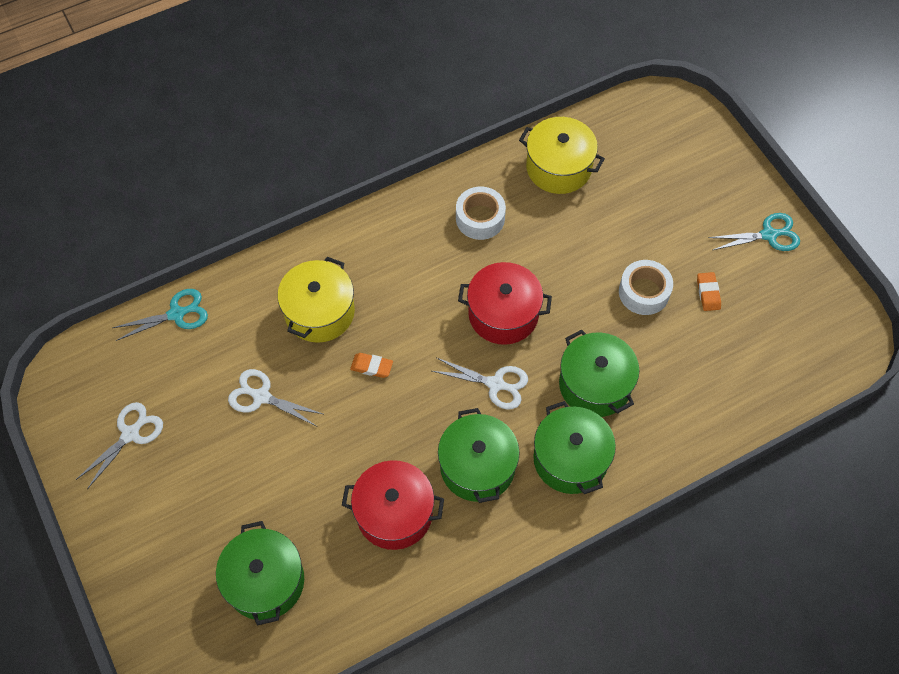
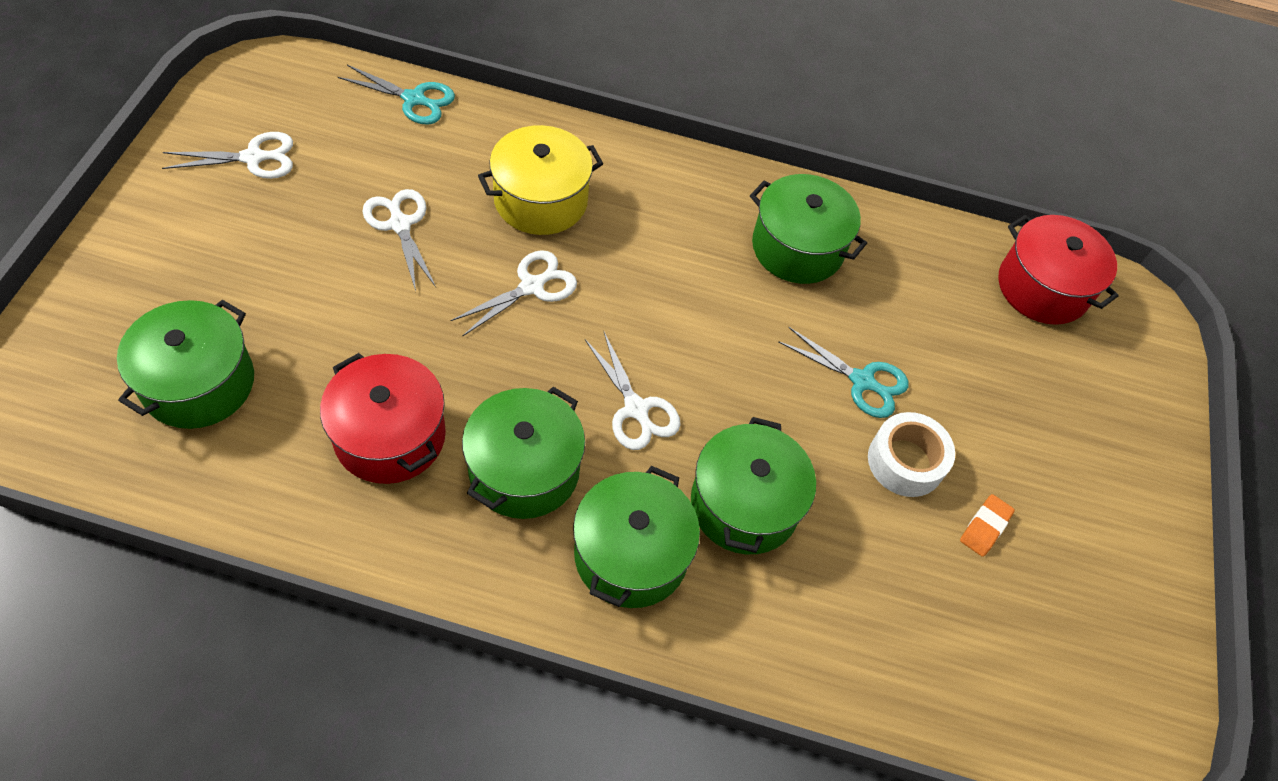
camera: 35 degrees right, 5 degrees down
orange eraser [350,353,393,378] -> white scissors [450,250,577,336]
white tape [456,186,506,240] -> green pot [750,174,867,284]
red pot [458,262,552,345] -> red pot moved to [999,215,1119,325]
yellow pot [519,117,605,194] -> none
turquoise scissors [708,213,800,251] -> turquoise scissors moved to [778,327,909,418]

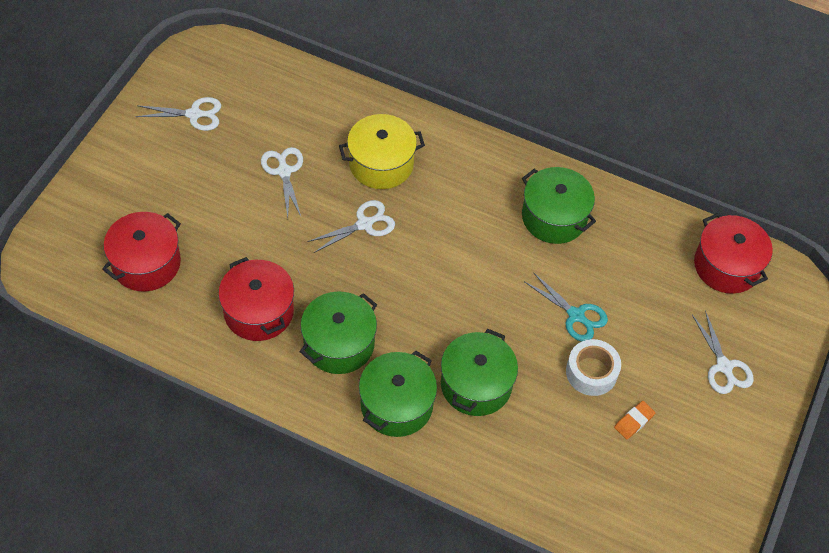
camera: 15 degrees right, 0 degrees up
green pot [117,300,254,429] -> red pot [102,212,181,292]
turquoise scissors [338,65,455,125] -> none
white scissors [585,332,681,450] -> white scissors moved to [692,310,754,394]

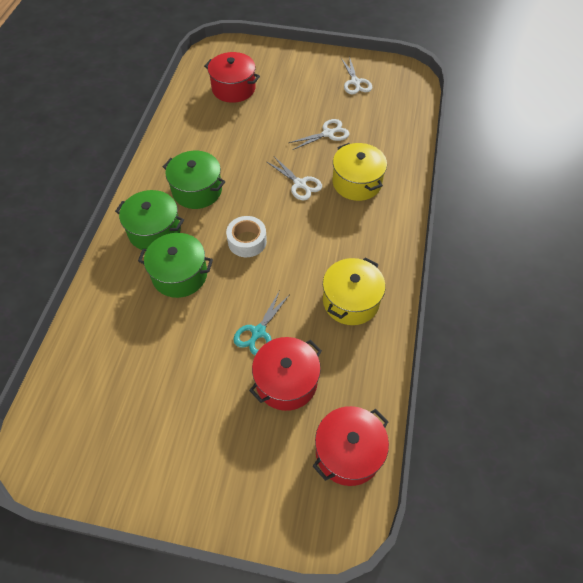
camera: 80 degrees right, 0 degrees up
red pot [218,257,294,341] -> red pot moved to [249,337,322,411]
green pot [522,167,596,244] -> yellow pot [323,258,385,325]
white tape [566,339,621,396] -> white tape moved to [226,216,267,257]
orange eraser [614,401,655,439] -> none
white scissors [692,310,754,394] -> none

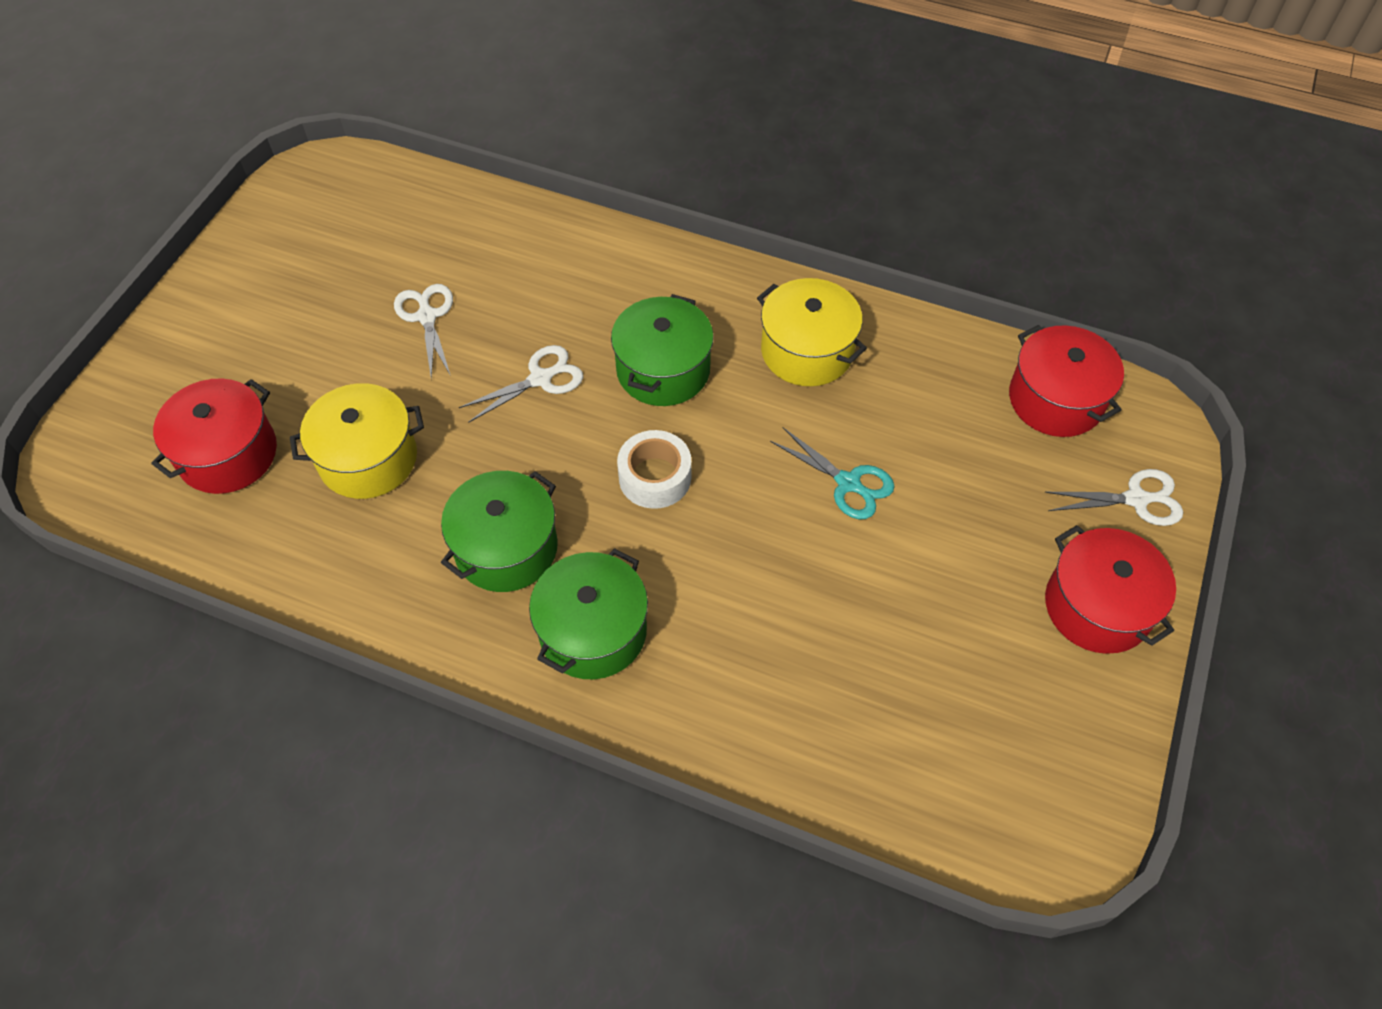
camera: 80 degrees left, 0 degrees up
green pot [138,233,213,298] -> green pot moved to [611,294,714,406]
red pot [249,337,322,411] -> red pot moved to [1045,525,1176,654]
yellow pot [332,143,387,201] -> yellow pot moved to [290,383,424,499]
white scissors [341,56,372,94] -> white scissors moved to [1045,469,1183,526]

